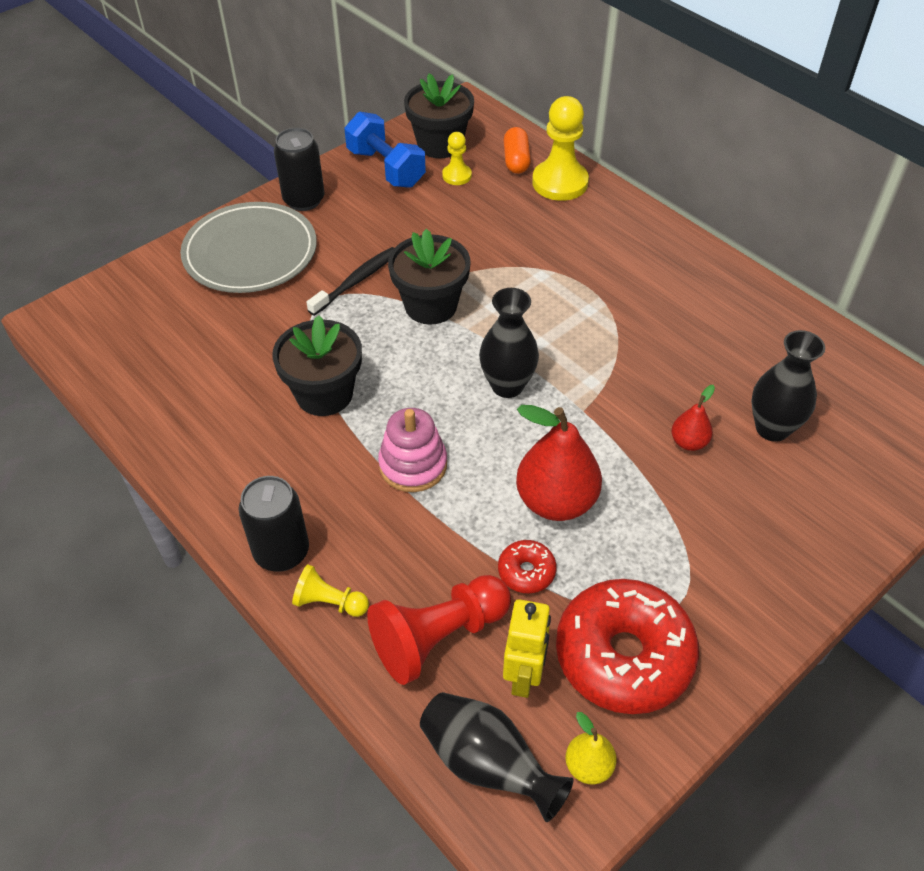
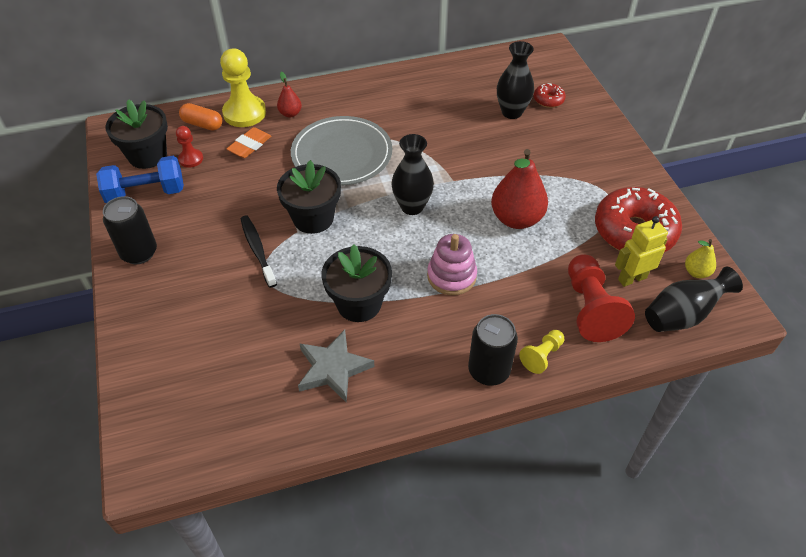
camera: 65 degrees left, 0 degrees up
grey plate [180,202,317,293] -> grey plate moved to [291,116,392,186]
yellow pawn [442,132,472,185] -> red pawn [176,126,203,168]
red donut [498,540,556,593] -> red donut moved to [534,83,566,108]
yellow robot [503,599,551,698] -> yellow robot turned 60 degrees counterclockwise [615,216,668,287]
red pear [671,385,715,451] -> red pear moved to [277,72,302,117]
none -> orange eraser [226,127,271,158]
none -> grey star [298,330,374,402]

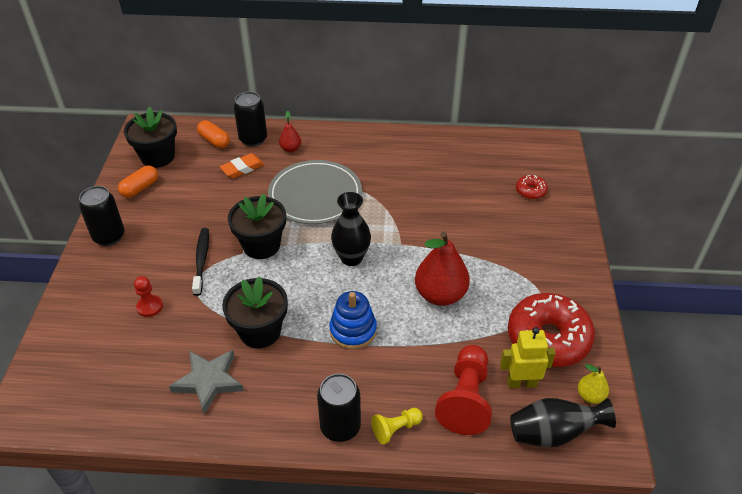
camera: 20 degrees right, 5 degrees down
blue dumbbell [96,156,184,203] -> orange capsule [118,165,158,198]
red pawn [176,126,203,168] -> red pawn moved to [134,276,163,317]
yellow pawn [220,49,266,127] -> black can [233,92,267,147]
pink stacking toy [427,234,477,295] -> blue stacking toy [329,291,377,350]
black vase [497,41,534,119] -> none

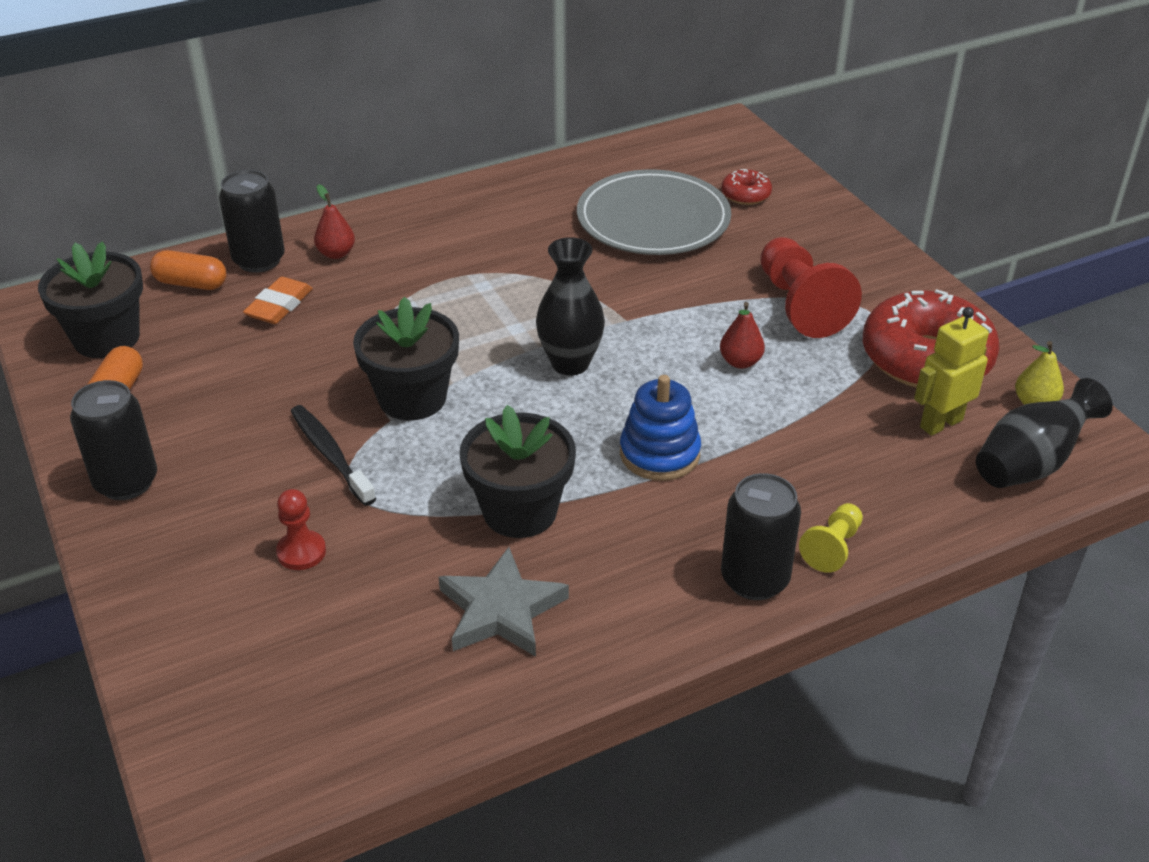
camera: 30 degrees left, 5 degrees down
grey plate [268,160,362,224] -> grey plate moved to [577,169,731,255]
red pear [415,231,470,306] -> red pear [720,302,765,369], size x0.50
red pawn [435,345,492,435] -> red pawn moved to [760,237,862,338]

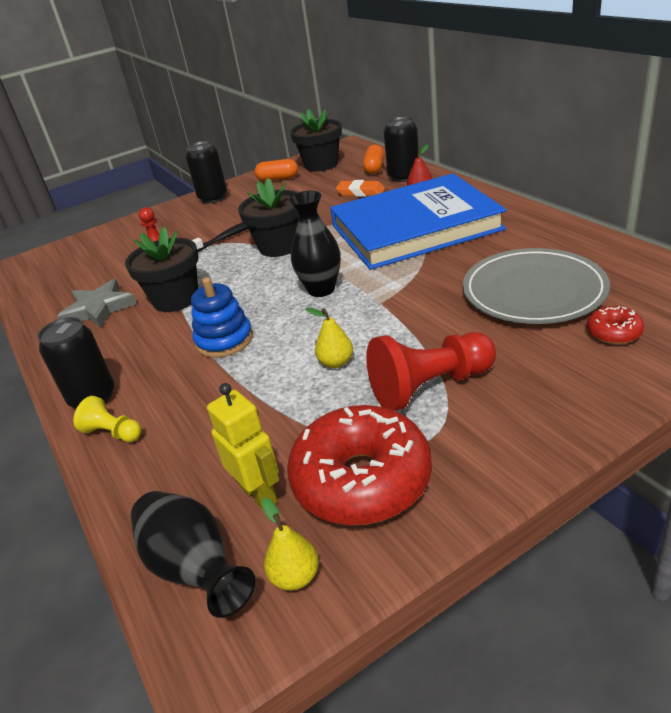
camera: 90 degrees right, 5 degrees down
red pear [720,302,765,369] -> yellow pear [306,308,353,368]
none -> blue book [330,173,506,270]

